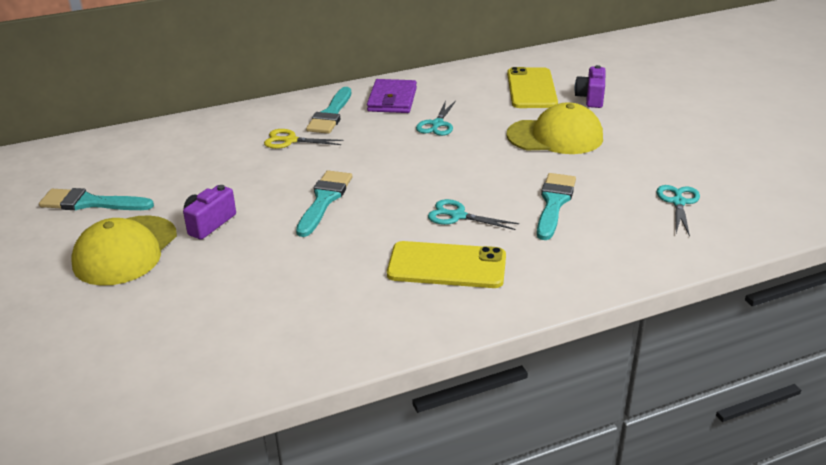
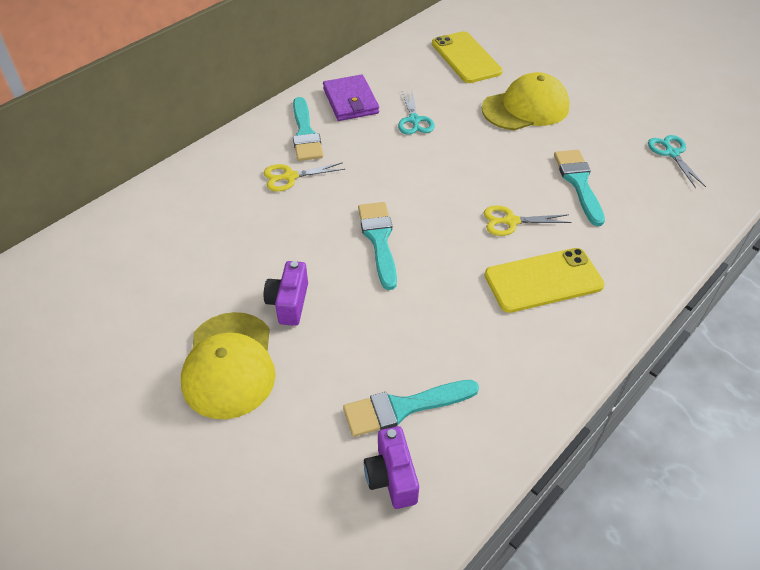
camera: 25 degrees left, 15 degrees up
turquoise brush [39,188,154,210] -> turquoise brush moved to [343,380,479,437]
turquoise scissors [428,199,519,230] -> yellow scissors [484,206,572,236]
purple camera [574,65,606,108] -> purple camera moved to [364,426,419,509]

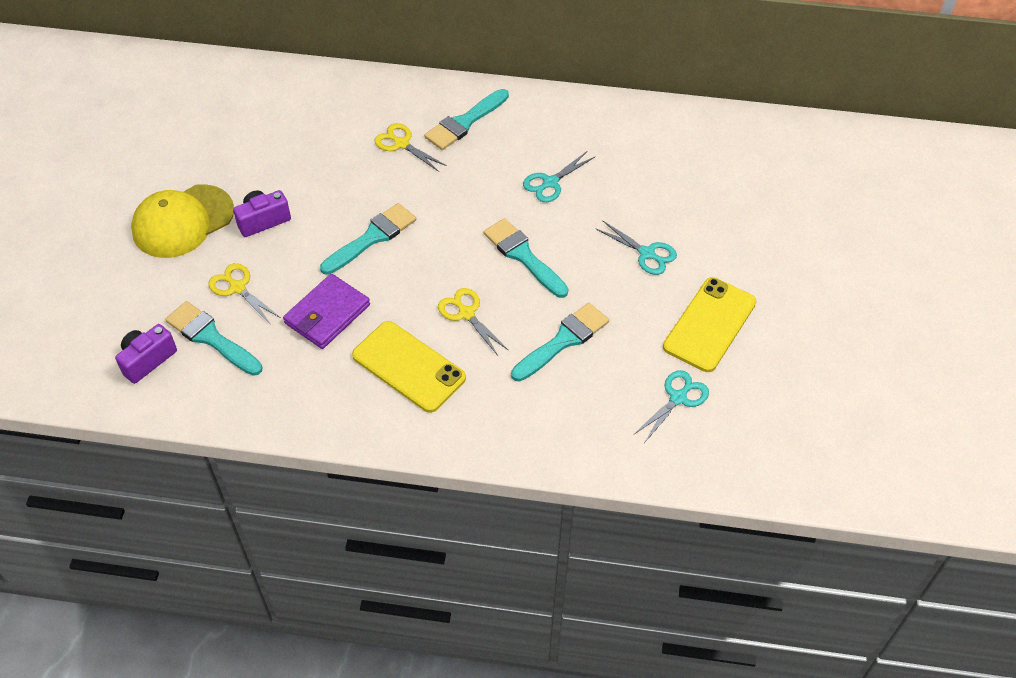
camera: 55 degrees right, 5 degrees up
purple wallet [323,75,379,121] -> purple wallet moved to [283,274,370,349]
yellow phone [432,31,503,83] -> yellow phone moved to [663,277,756,372]
yellow cap [482,72,570,130] -> turquoise scissors [595,220,677,275]
none -> yellow scissors [208,263,281,325]
none -> turquoise brush [483,218,568,298]

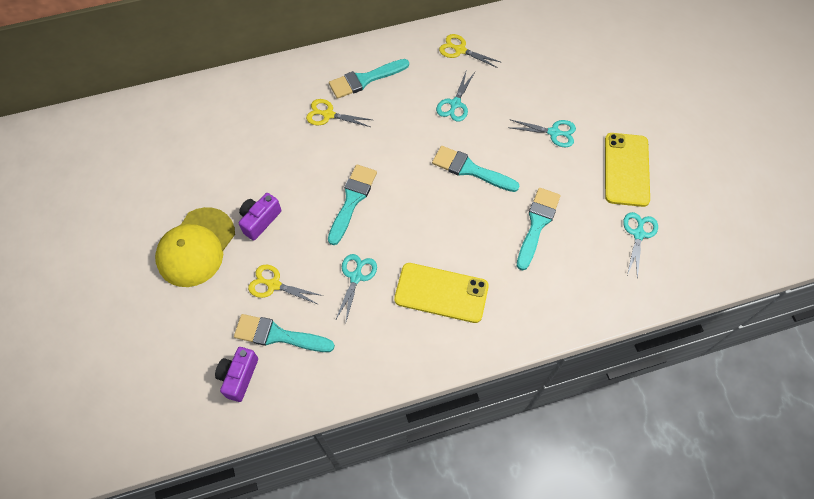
camera: 25 degrees left, 10 degrees up
purple wallet [283,274,370,349] -> turquoise scissors [335,254,377,325]
turquoise brush [424,89,509,150] -> turquoise brush turned 45 degrees clockwise [329,59,409,99]
yellow scissors [438,288,509,356] -> yellow scissors moved to [439,34,502,68]

